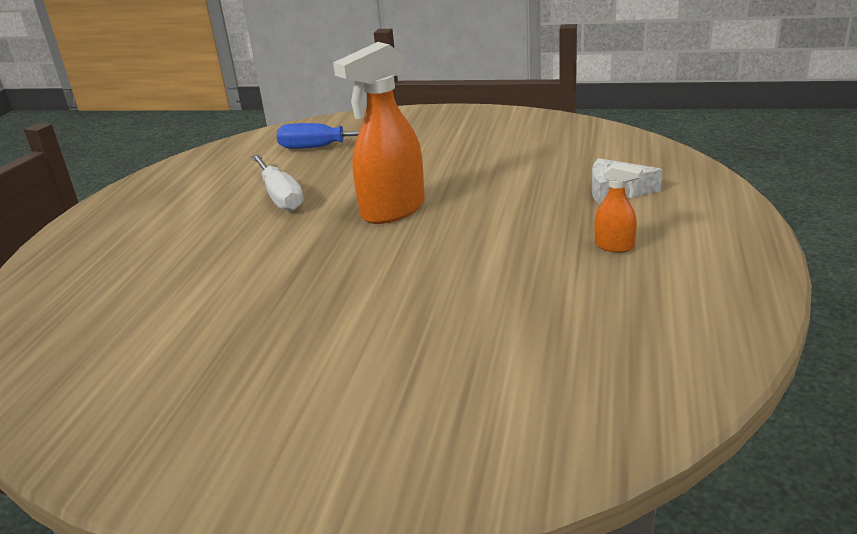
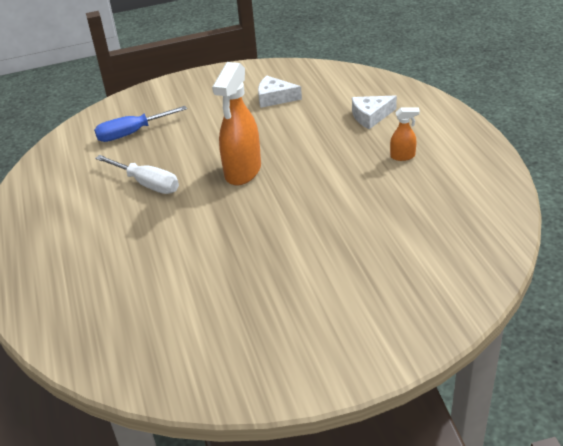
camera: 30 degrees left, 10 degrees up
none -> white cheese [258,76,302,108]

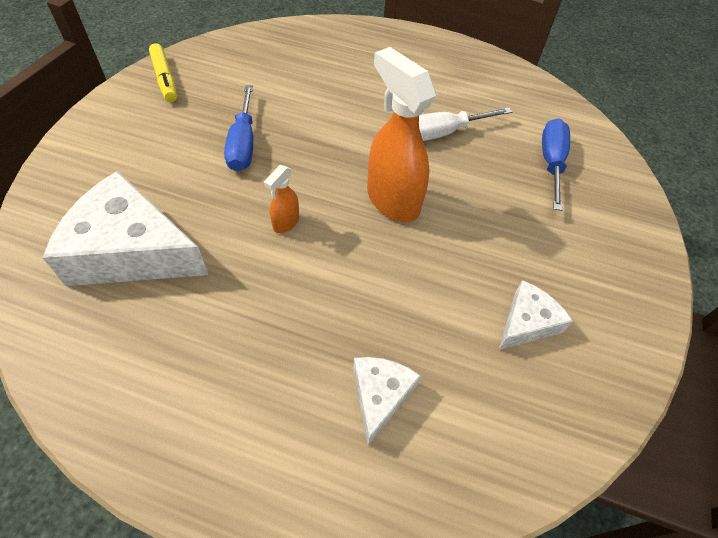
camera: 120 degrees right, 15 degrees up
orange spray bottle [390,107,420,161] -> orange spray bottle moved to [264,165,299,233]
none -> white cheese [43,171,208,286]
none -> yellow marker [149,43,177,102]
none -> blue screwdriver [224,85,253,172]

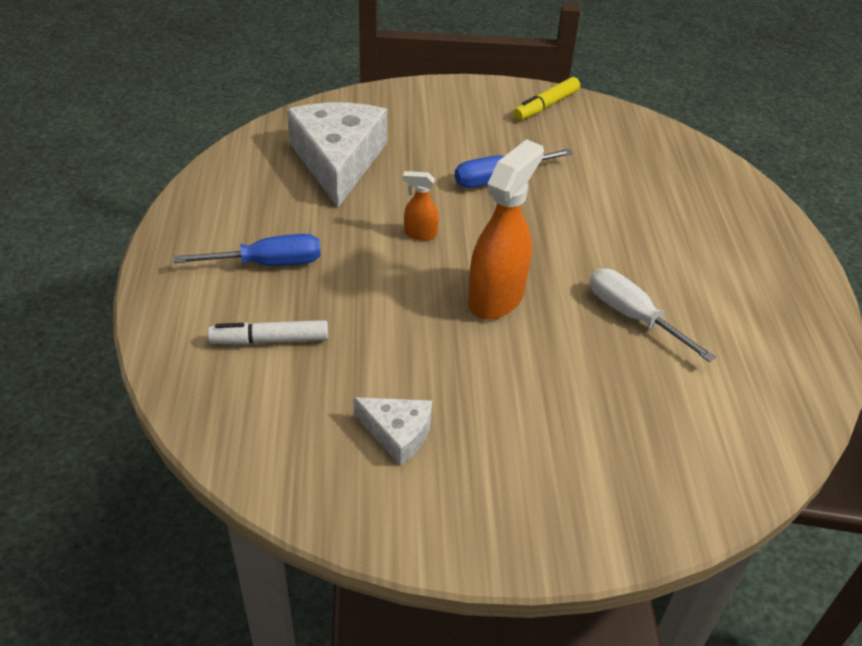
camera: 70 degrees right, 10 degrees down
white cheese [353,357,421,445] -> white marker [208,320,328,345]
blue screwdriver [542,119,570,211] -> blue screwdriver moved to [174,234,321,266]

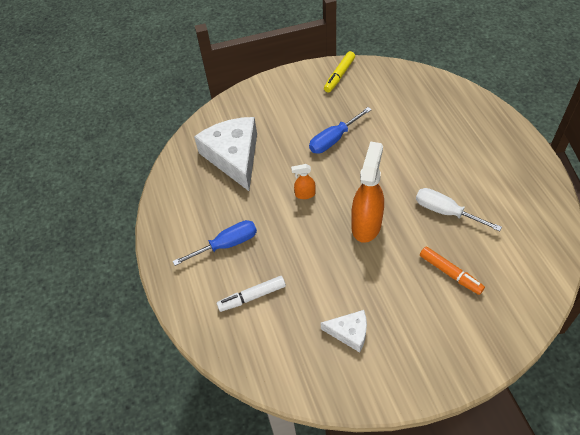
camera: 10 degrees left, 10 degrees up
none -> orange marker [420,247,485,295]

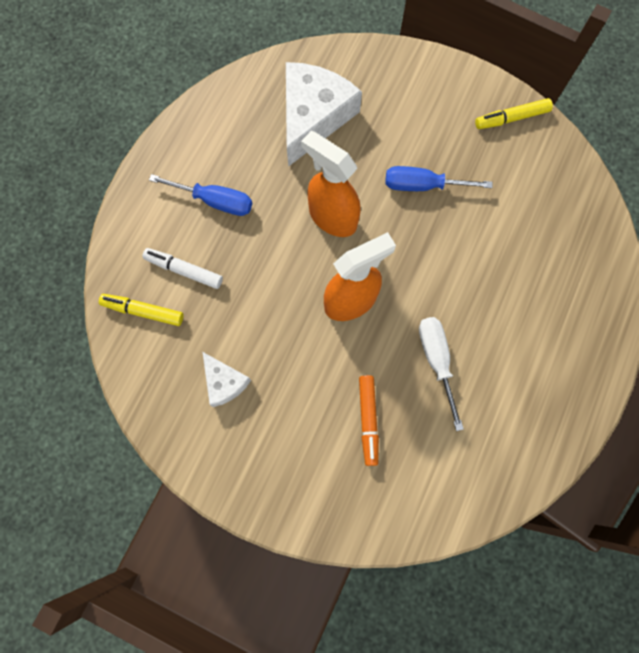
camera: 40 degrees right, 20 degrees up
orange spray bottle [291,164,316,199] -> orange spray bottle [301,131,361,237], size x2.12
none -> yellow marker [99,294,184,326]

